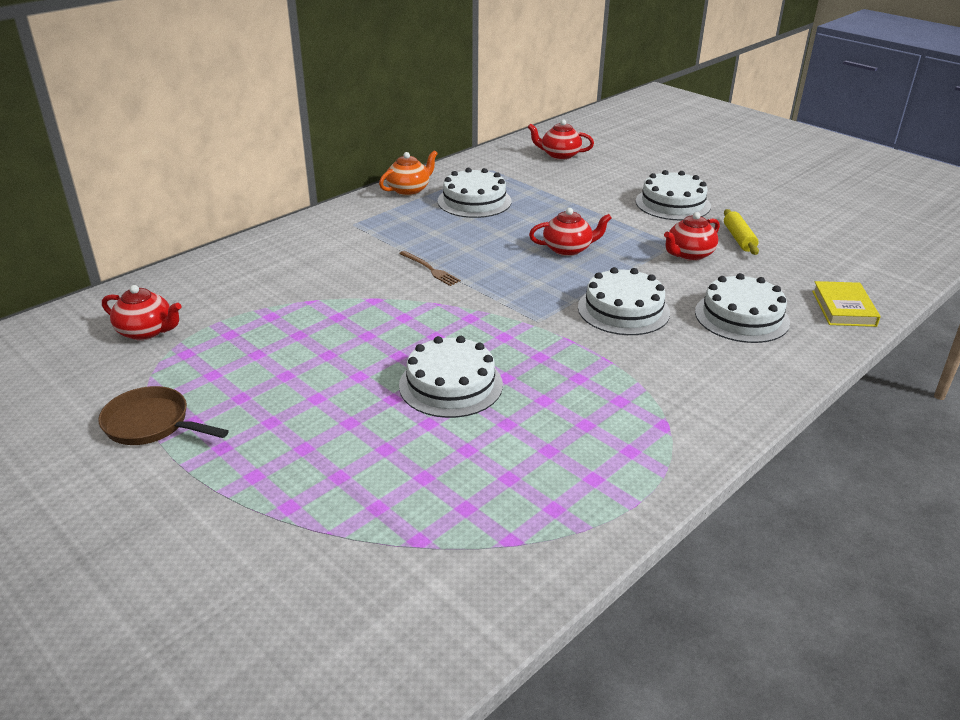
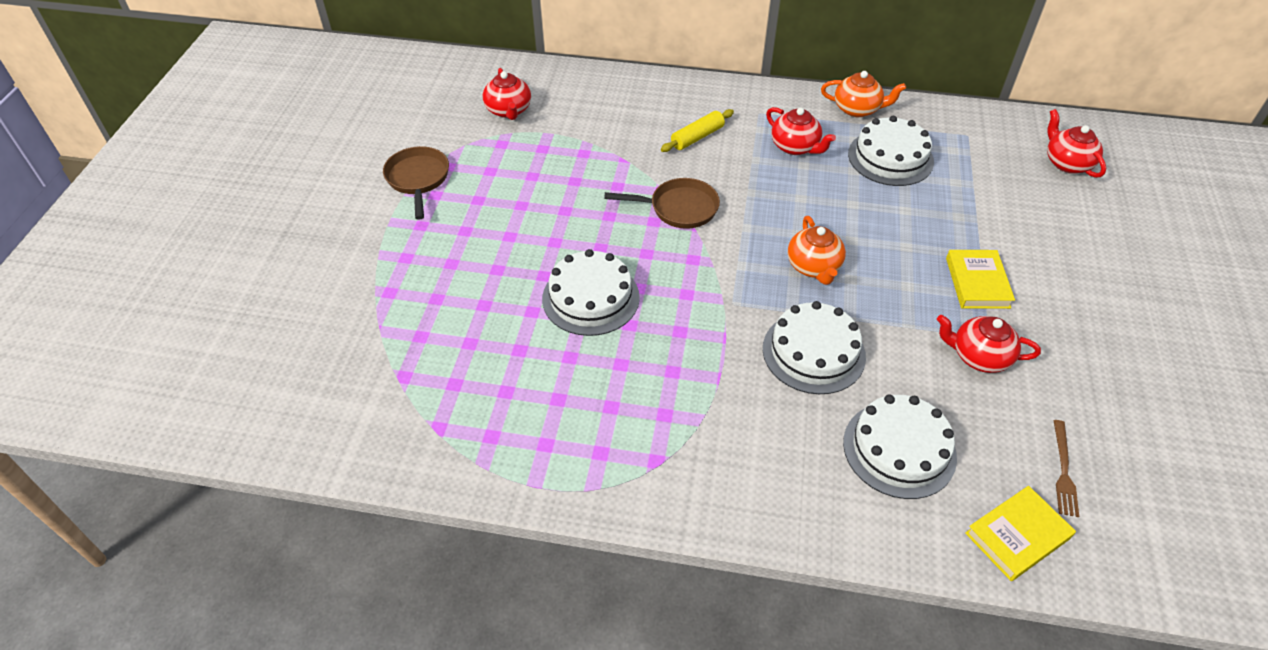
camera: 55 degrees right, 15 degrees up
brown fork [399,251,461,286] -> brown fork moved to [1053,420,1079,517]
red teapot [529,208,612,256] -> red teapot moved to [766,107,836,155]
white cake [636,170,711,221] -> none
yellow rolling pin [724,209,759,255] -> yellow rolling pin moved to [661,109,734,152]
none -> brown pan [604,178,720,229]
none -> orange teapot [788,216,846,285]
none -> yellow book [946,250,1015,309]

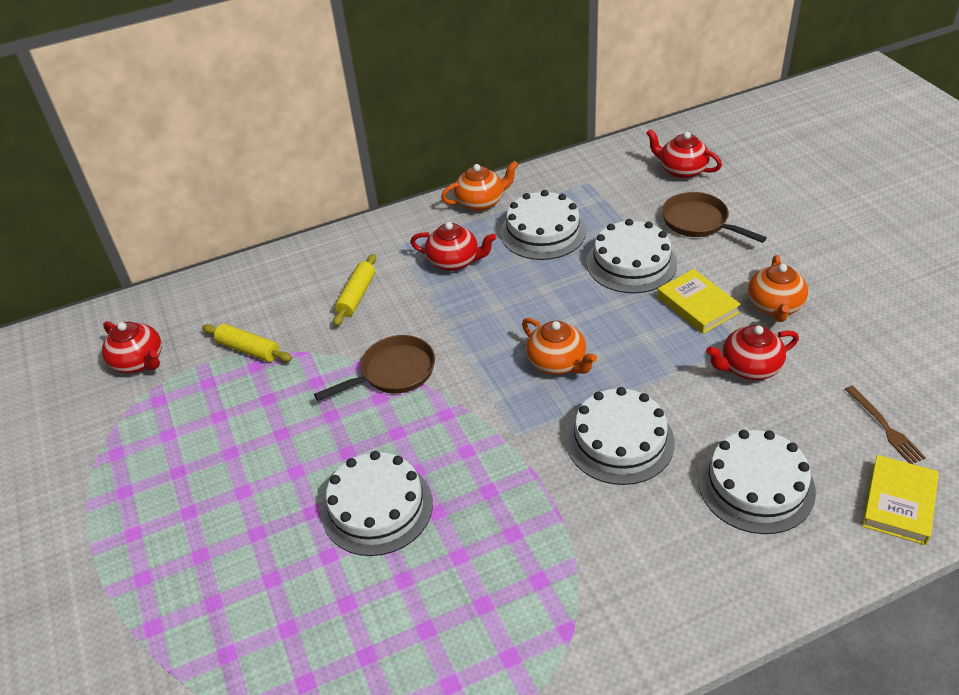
camera: 30 degrees left, 5 degrees down
brown pan [383,146,449,220] -> brown pan moved to [662,192,767,243]
none -> yellow rolling pin [202,324,292,362]
none -> white cake [586,219,677,293]
none -> orange teapot [748,255,808,322]

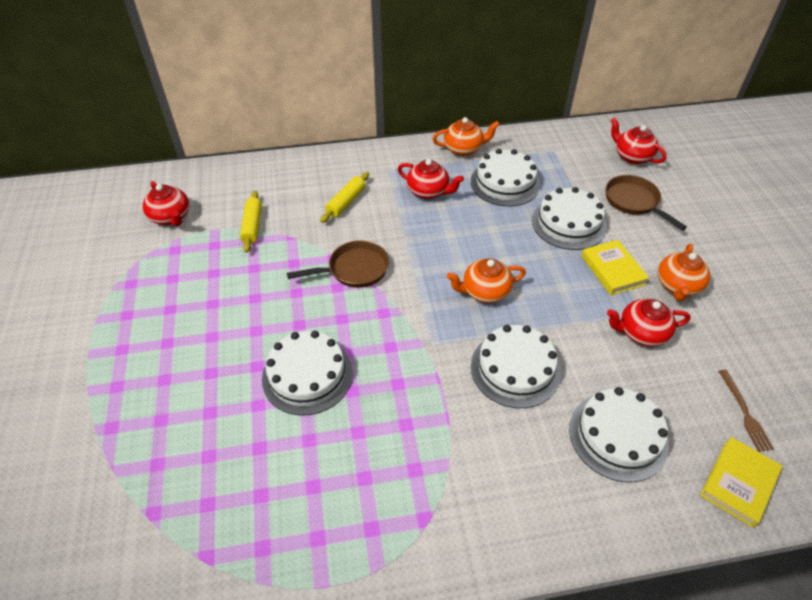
camera: 10 degrees right, 5 degrees up
yellow rolling pin [202,324,292,362] -> yellow rolling pin turned 45 degrees clockwise [240,191,262,253]
orange teapot [522,318,597,375] -> orange teapot turned 105 degrees clockwise [447,258,526,303]

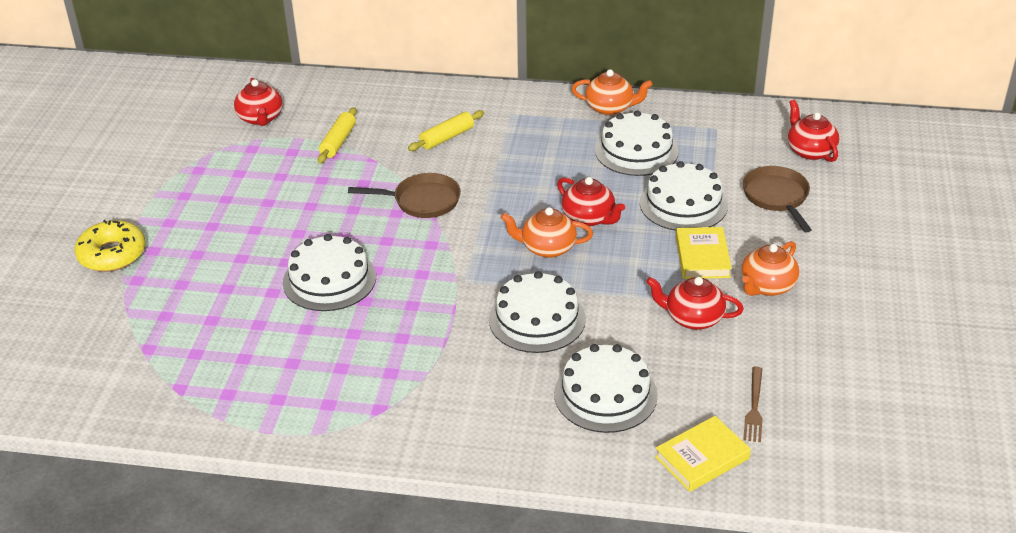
camera: 20 degrees right, 10 degrees down
red teapot [398,159,464,199] -> red teapot moved to [557,177,625,227]
none -> yellow donut [75,220,146,272]

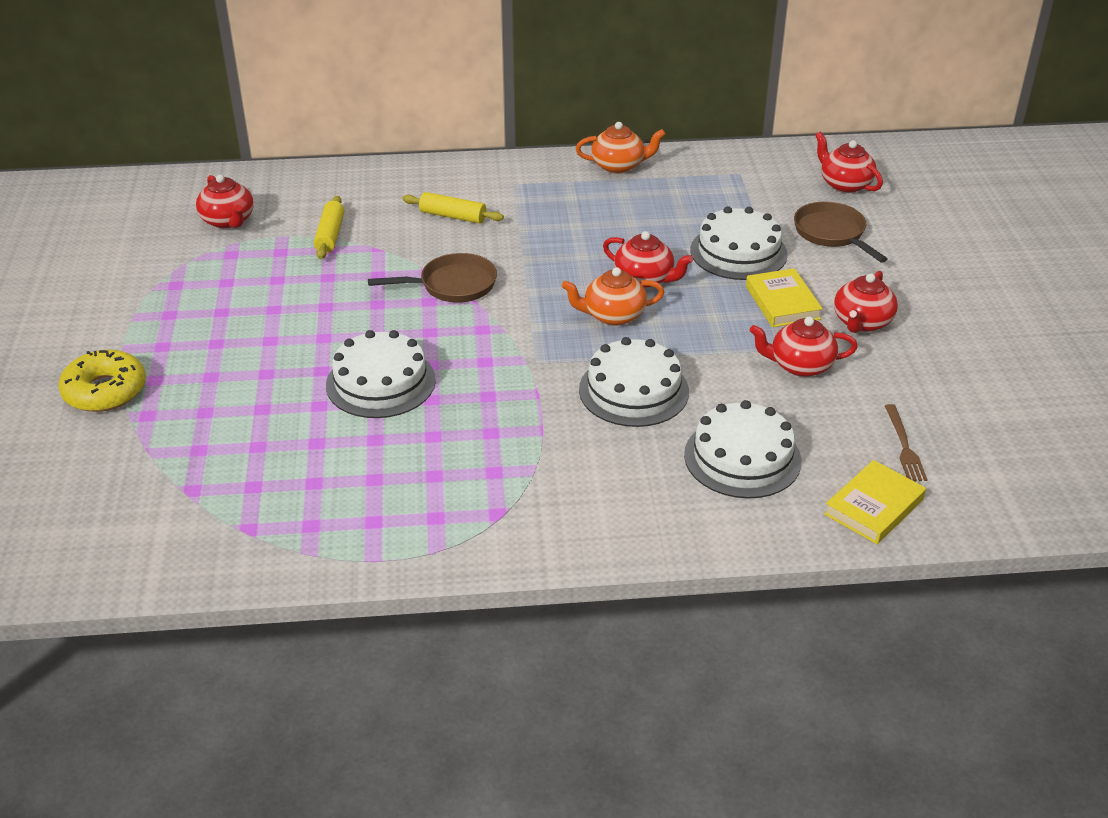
camera: 15 degrees left, 0 degrees up
yellow rolling pin [408,110,484,151] -> yellow rolling pin turned 75 degrees clockwise [402,192,504,224]
white cake [595,110,679,176] -> none
orange teapot [741,241,799,296] -> red teapot [834,271,898,333]

